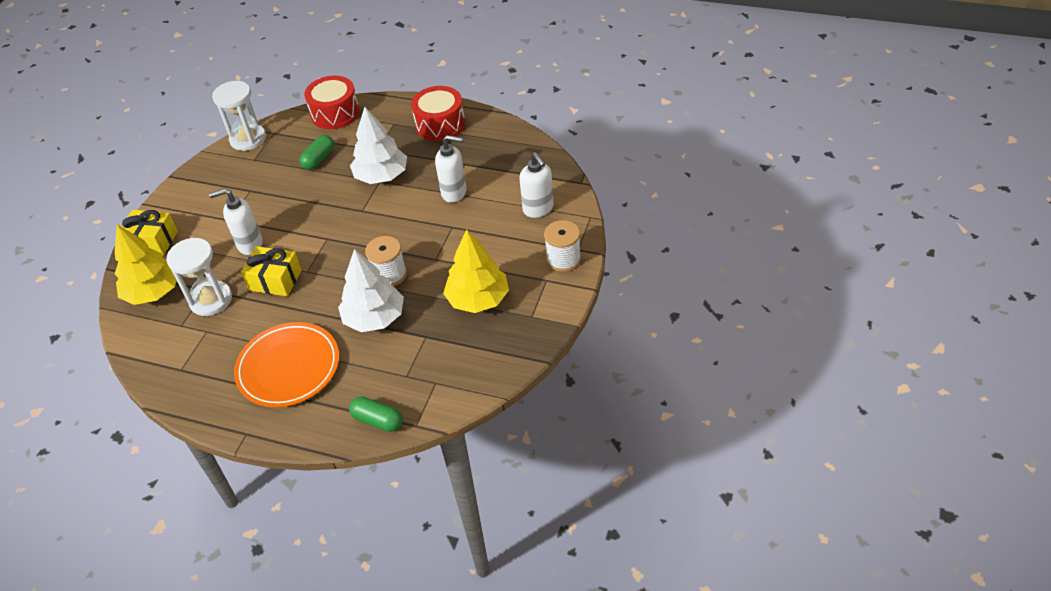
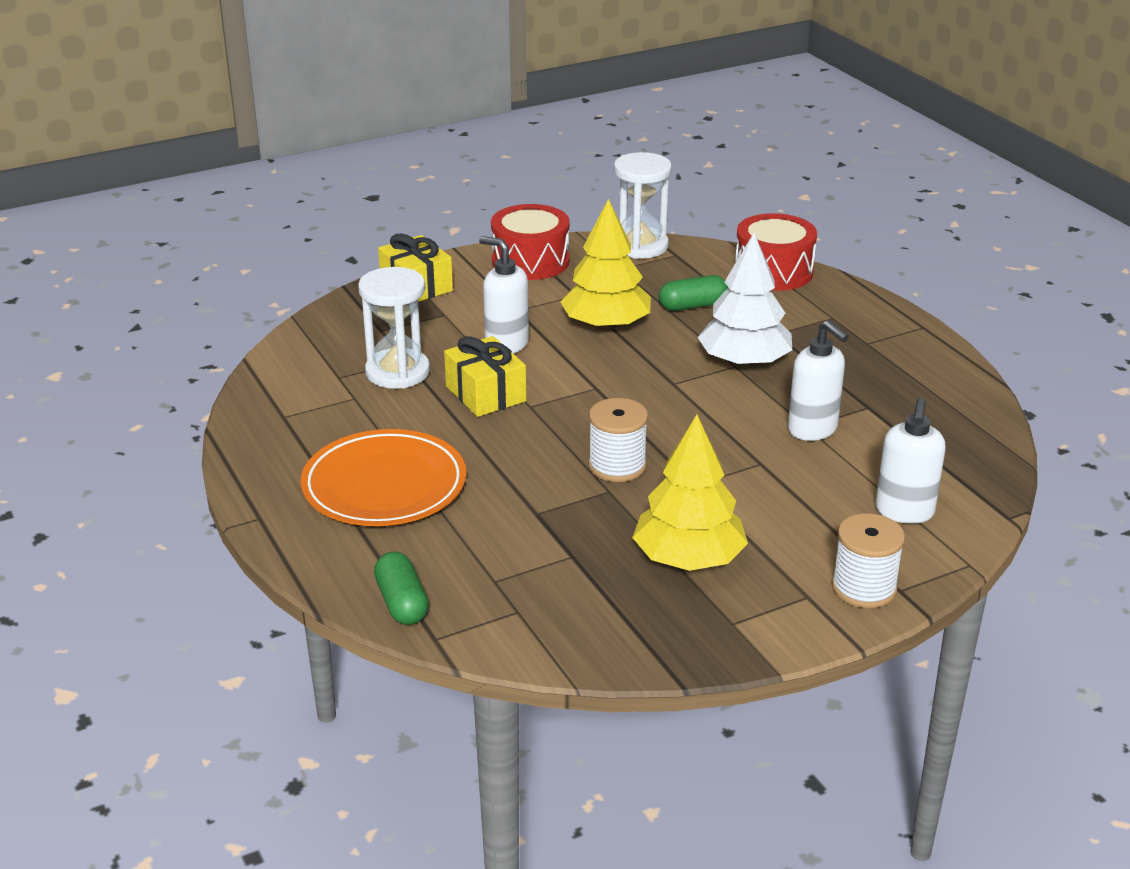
camera: 40 degrees right, 15 degrees down
yellow tree [115,225,177,305] -> yellow tree moved to [561,199,651,330]
white tree [338,249,404,332] -> none
red drum [411,86,465,141] -> red drum moved to [491,204,570,280]

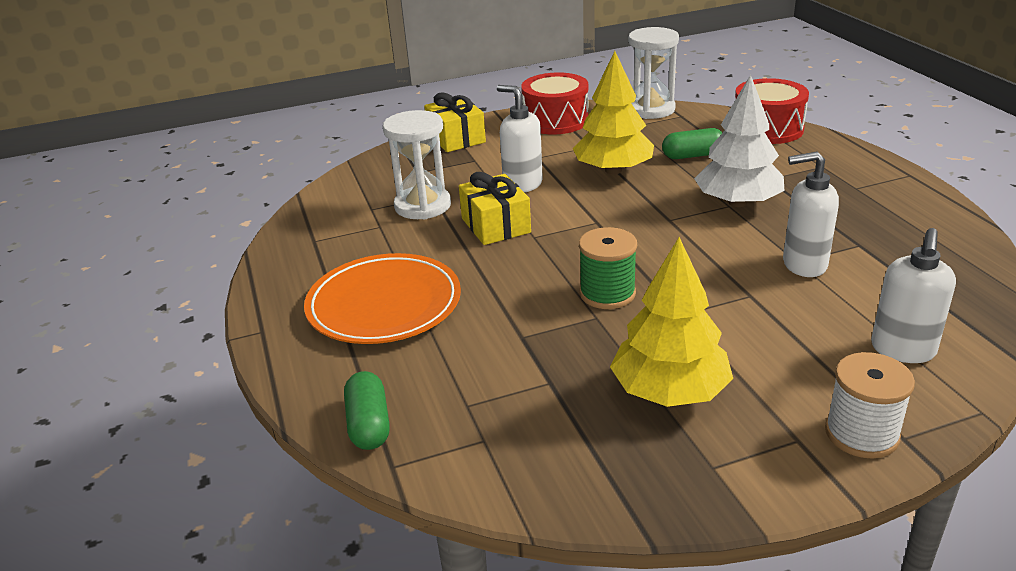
camera: 10 degrees right, 0 degrees up
white spool [588,398,648,482] -> green spool [579,227,637,309]
white soap dispenser [788,320,849,441] -> white soap dispenser turned 120 degrees clockwise [783,152,839,277]

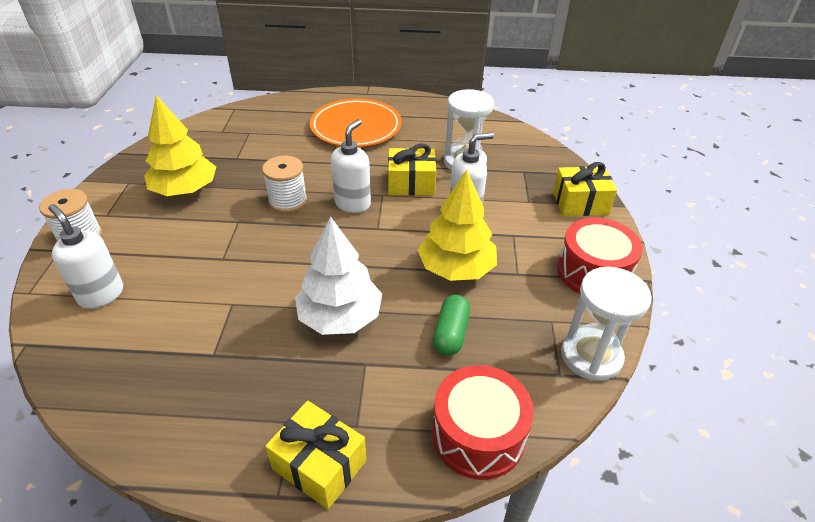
camera: 110 degrees right, 10 degrees up
green capsule [344,371,390,450] -> none
green spool [579,227,637,309] -> white spool [262,156,307,213]
white soap dispenser [783,152,839,277] -> white soap dispenser moved to [331,119,371,213]
none -> yellow gift [265,401,366,509]

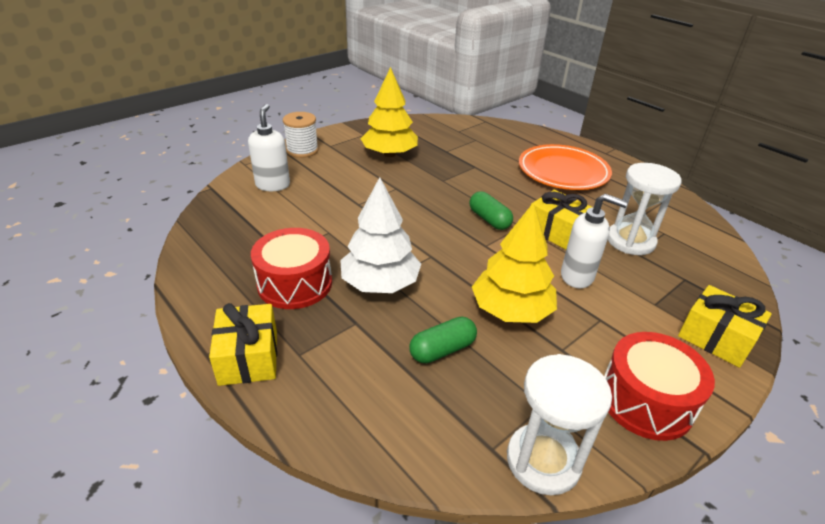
camera: 45 degrees right, 5 degrees down
white spool [262,156,307,213] -> none
white soap dispenser [331,119,371,213] -> green capsule [469,191,513,230]
red drum [432,365,534,480] -> red drum moved to [251,228,332,309]

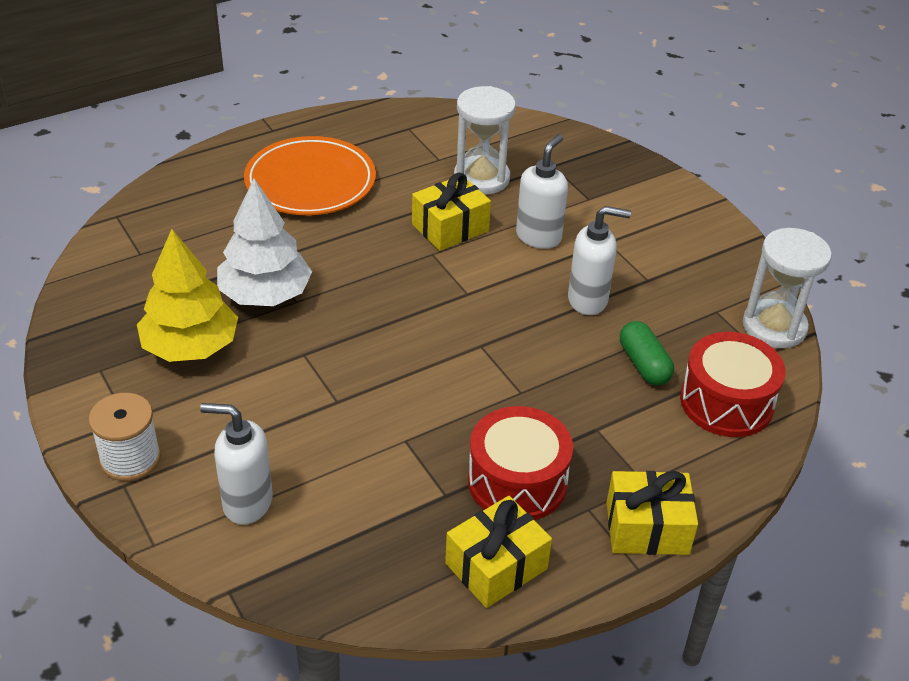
camera: 80 degrees left, 5 degrees up
white tree [340,177,421,293] -> white tree moved to [217,178,312,306]
green capsule [469,191,513,230] -> none
yellow tree [472,202,557,323] -> white soap dispenser [568,206,631,315]
red drum [604,332,715,441] -> red drum moved to [680,332,786,437]
yellow gift [678,285,772,368] -> yellow gift moved to [445,496,552,608]

